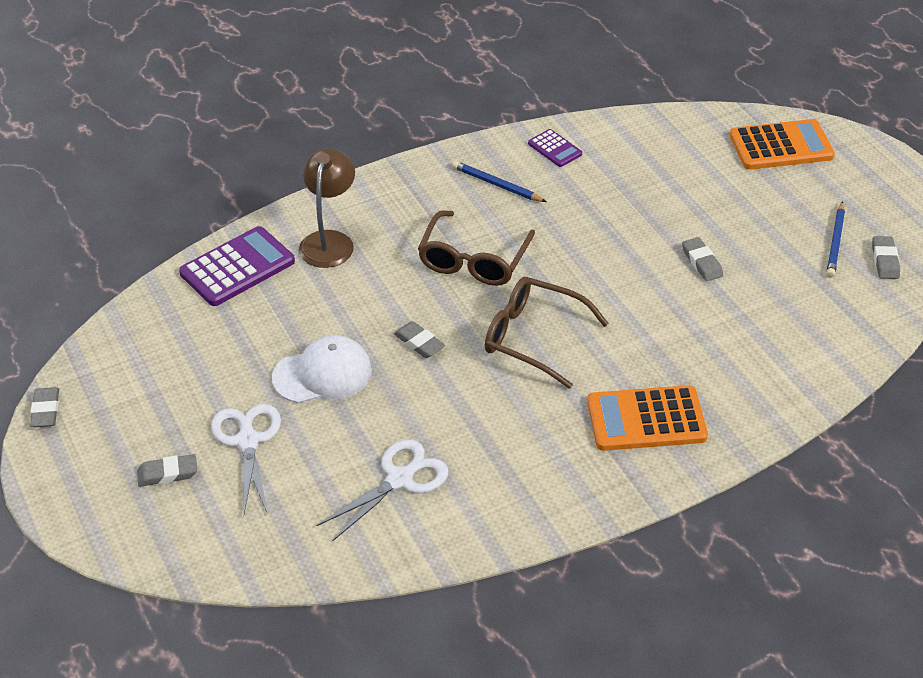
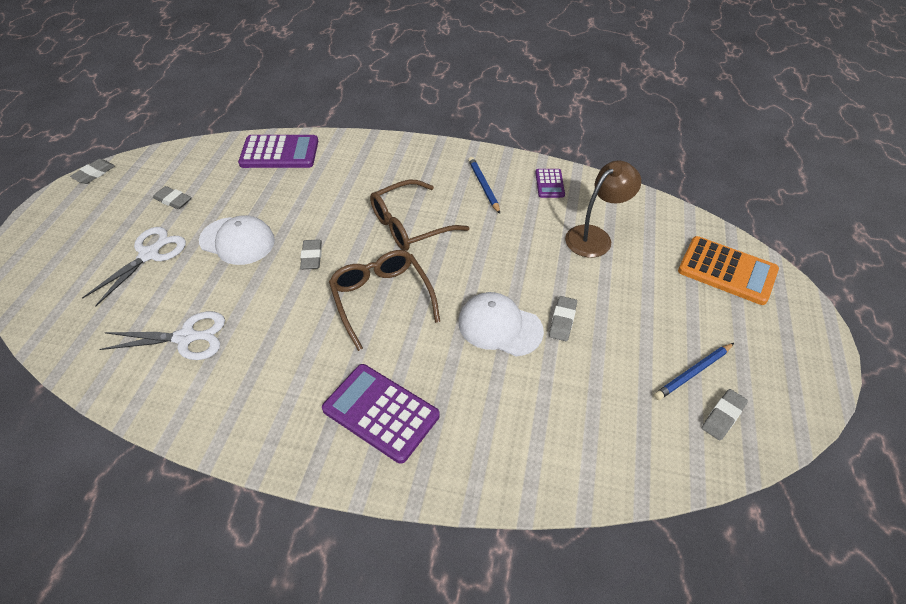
camera: 40 degrees right, 5 degrees up
grey eraser [137,454,197,487] -> grey eraser moved to [153,186,191,209]
brown lamp [299,148,355,268] -> brown lamp moved to [565,161,641,258]
orange calculator [587,385,708,451] -> purple calculator [322,364,440,464]
none -> white cap [458,292,544,357]

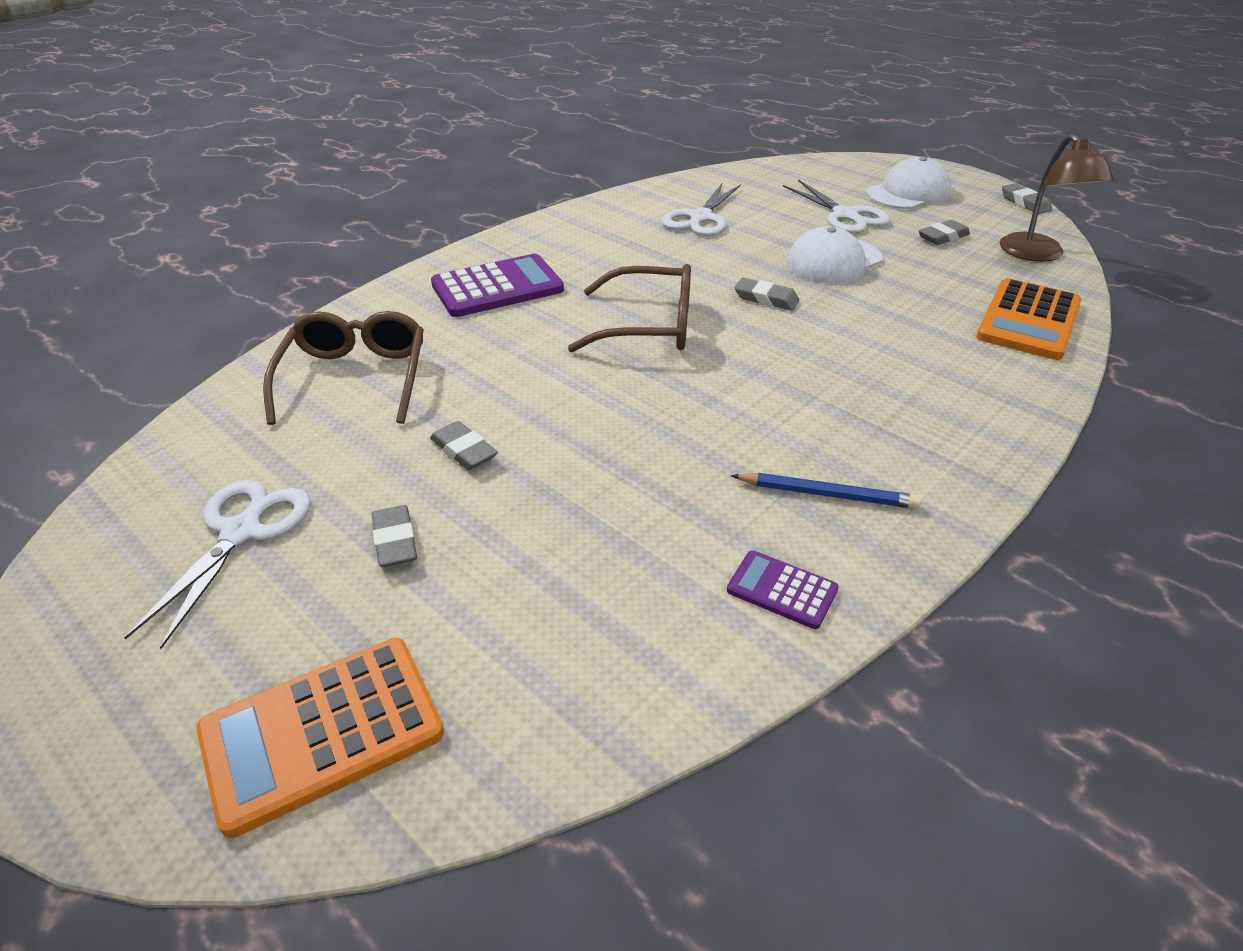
camera: 120 degrees right, 10 degrees down
purple calculator [238,135,318,168] -> orange calculator [976,278,1082,360]
brown glasses [370,180,470,251] -> brown glasses moved to [263,311,424,425]
white cap [458,292,544,357] -> white cap moved to [866,157,951,209]
brown lamp [565,161,641,258] -> brown lamp moved to [1000,134,1114,262]
blue pencil [654,343,734,400] -> white scissors [124,480,311,649]
grey eraser [702,389,748,441] -> grey eraser moved to [371,505,417,567]

